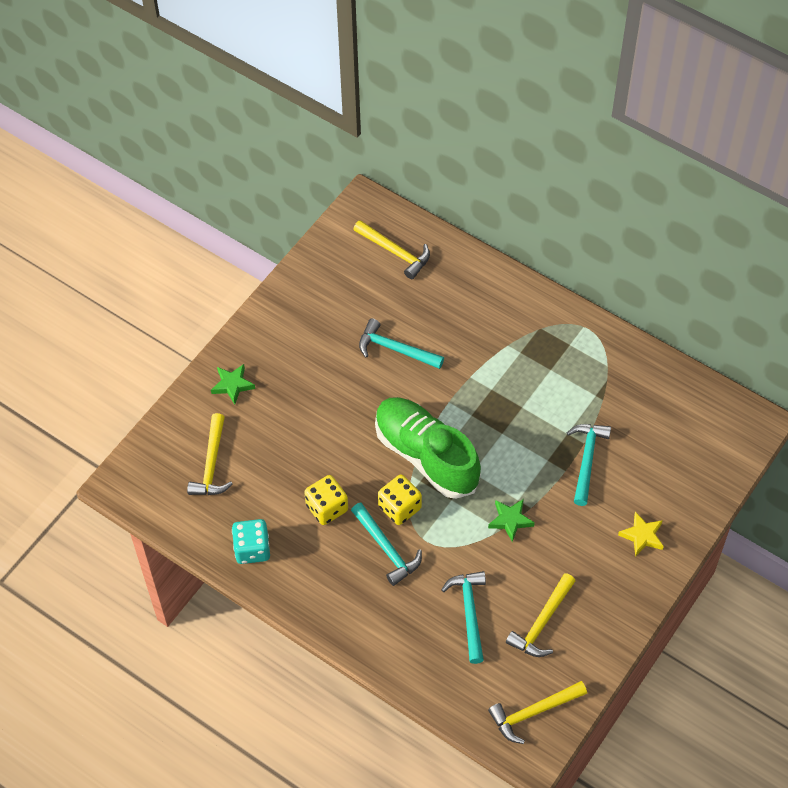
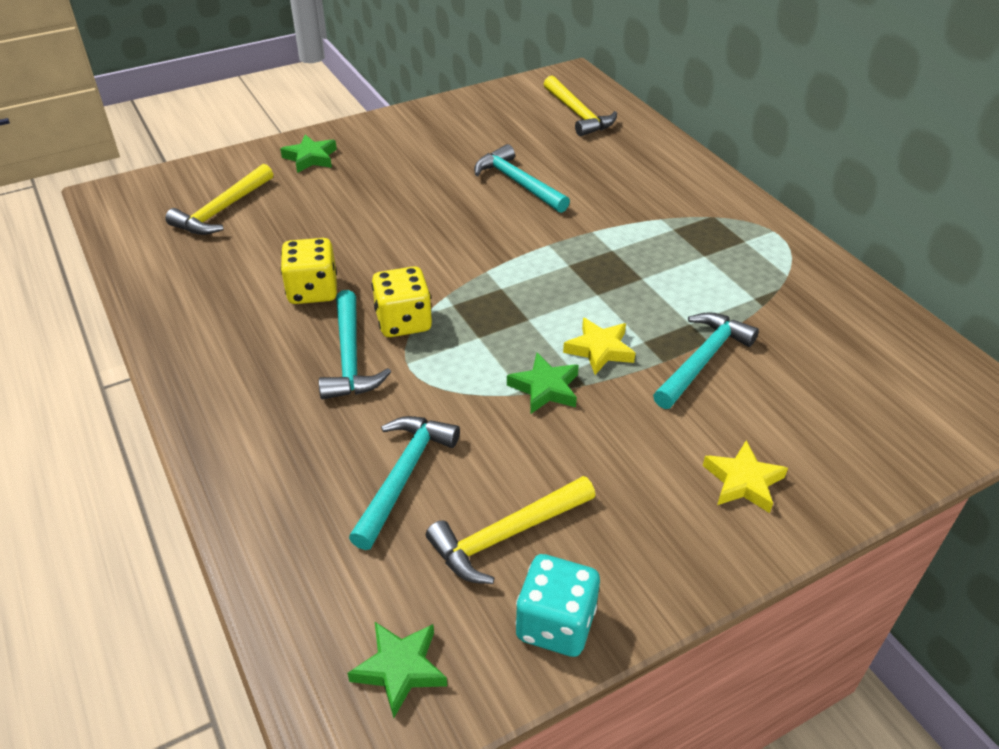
camera: 25 degrees right, 15 degrees down
turquoise dice [232,519,270,564] -> turquoise dice moved to [515,554,600,657]
green shoe [375,397,481,499] -> none
yellow hammer [488,681,587,744] -> green star [347,622,447,718]
none -> yellow star [563,318,636,375]

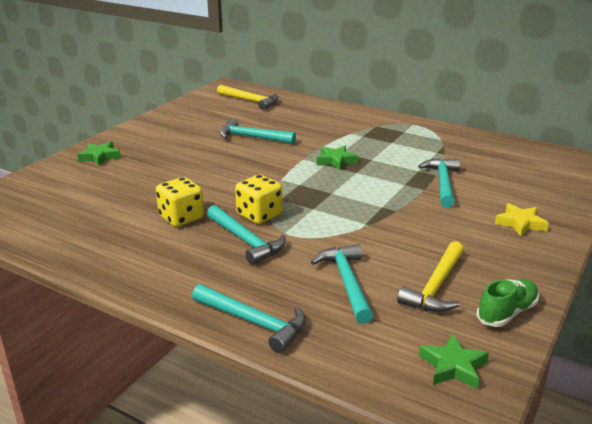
camera: 30 degrees left, 15 degrees down
yellow hammer [165,164,273,235] -> none
green star [507,353,579,414] -> green star moved to [317,146,358,170]
turquoise dice [515,554,600,657] -> green shoe [477,279,539,327]
yellow star [563,318,636,375] -> none
none -> turquoise hammer [192,284,306,353]

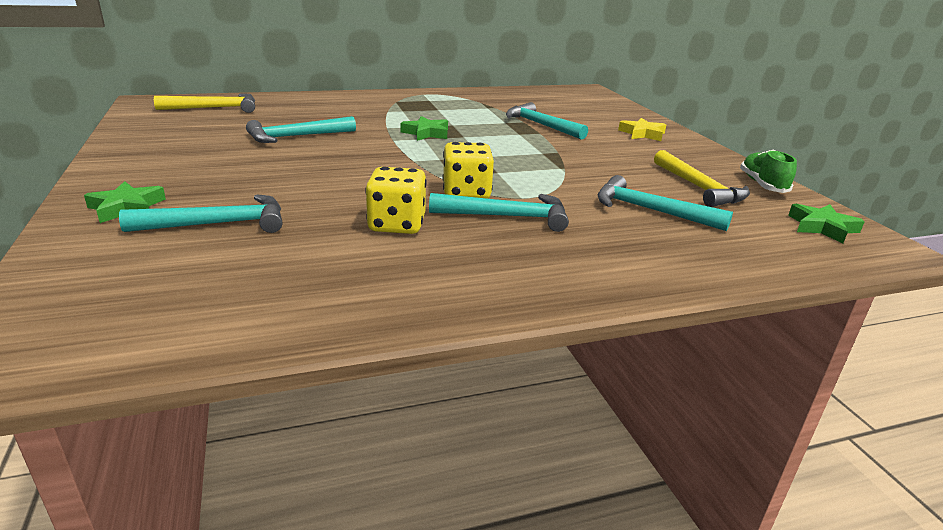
camera: 50 degrees left, 0 degrees up
turquoise hammer [192,284,306,353] -> turquoise hammer moved to [119,194,283,233]

